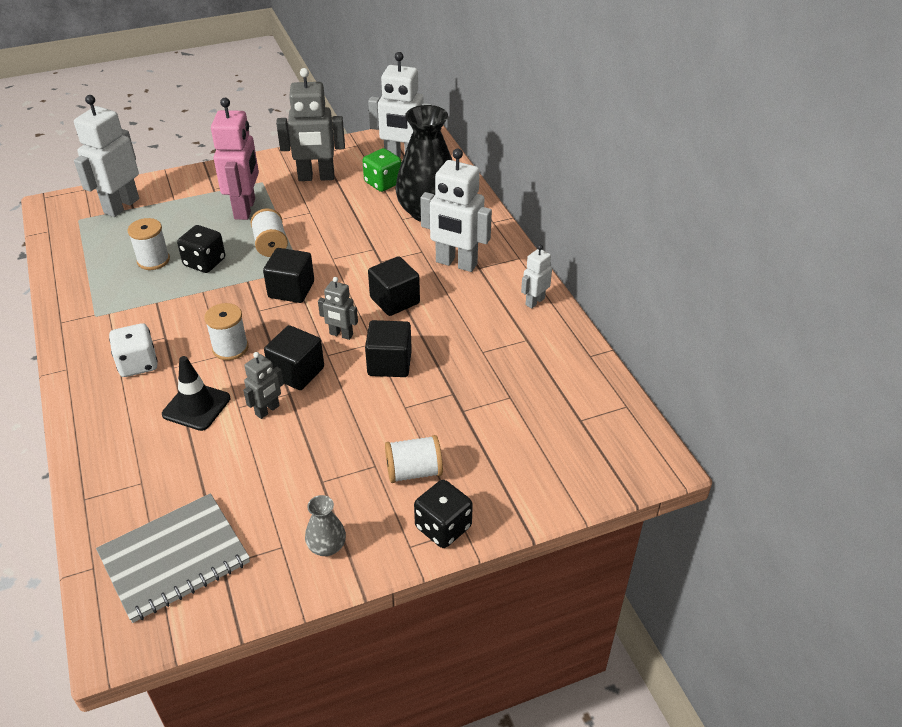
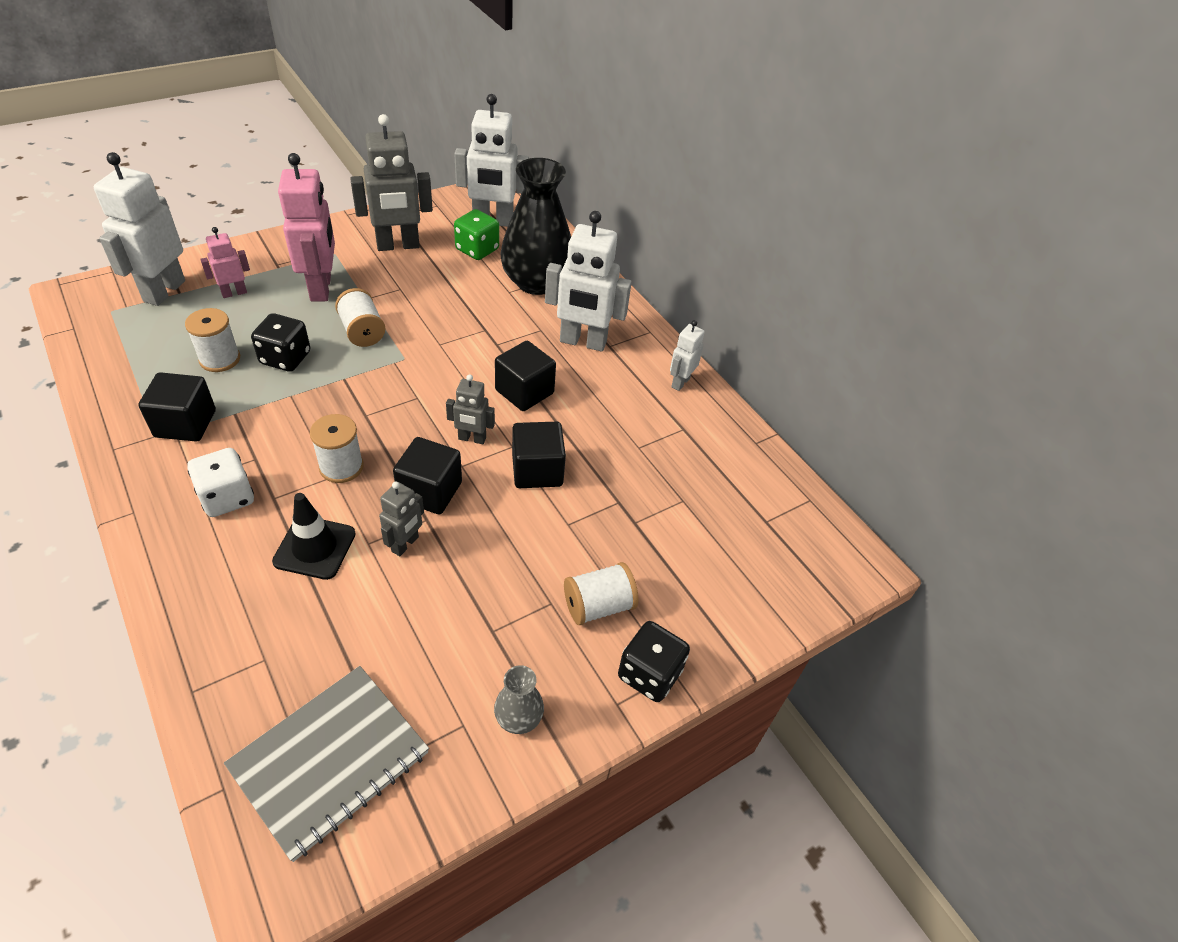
camera: 15 degrees left, 5 degrees up
black cube [263,248,314,303] -> black cube moved to [138,372,216,442]
none -> pink robot [200,227,250,298]

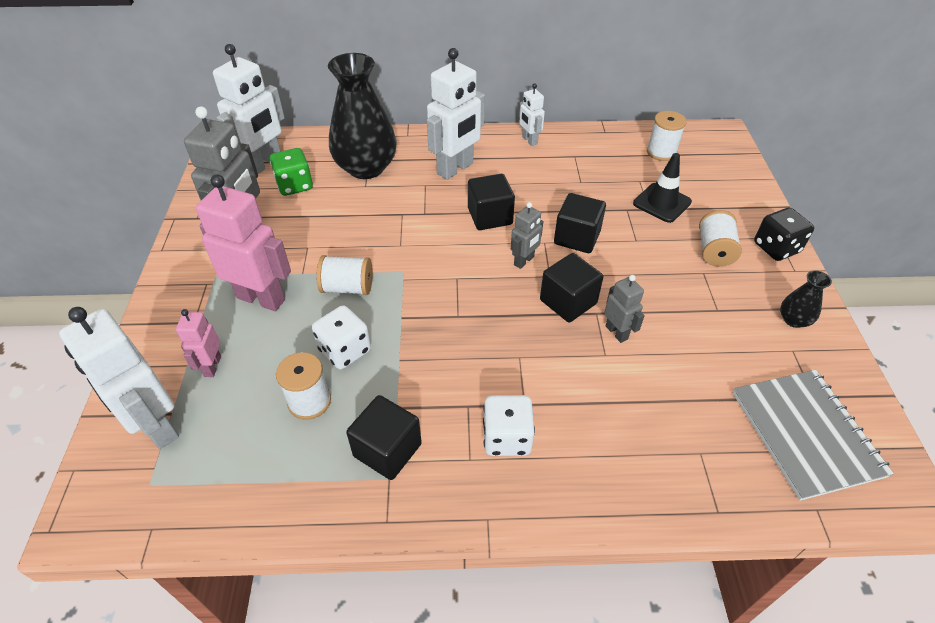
camera: 55 degrees left, 0 degrees up
black dice [251,313,310,372] -> white dice [312,305,371,370]
black traffic cone [272,493,356,580] -> black traffic cone moved to [633,153,692,223]
white spool [310,414,364,483] -> white spool moved to [647,111,687,161]
grey vase [494,665,544,734] -> black vase [780,270,832,328]

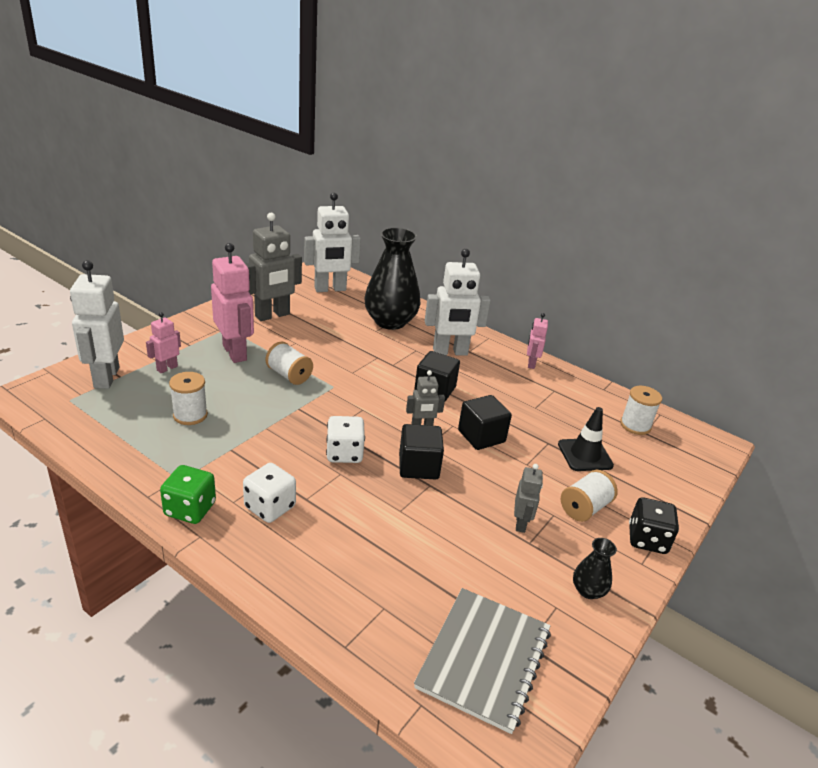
camera: 35 degrees right, 15 degrees down
green dice [270,148,313,196] -> green dice moved to [160,465,216,524]
white dice [312,305,371,370] -> white dice moved to [326,416,365,463]
black cube [346,395,422,480] -> none
white robot [519,83,545,146] -> pink robot [527,313,548,369]
grey robot [604,275,645,343] -> grey robot moved to [514,464,543,533]

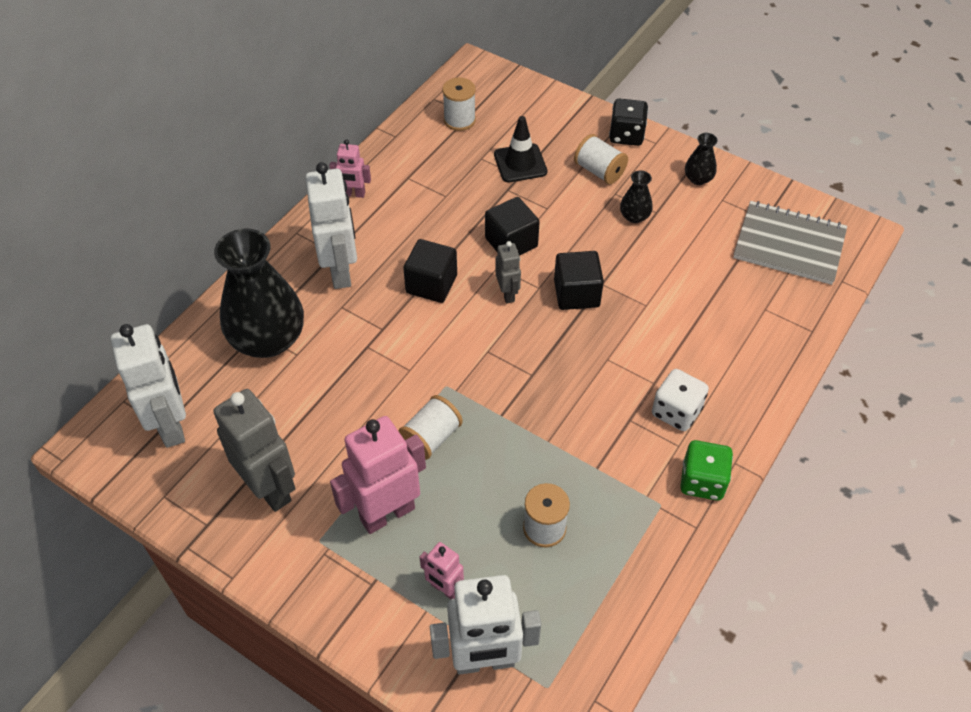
camera: 90 degrees left, 20 degrees up
white dice [326,416,365,463] -> none
grey robot [514,464,543,533] -> black vase [620,170,653,223]

